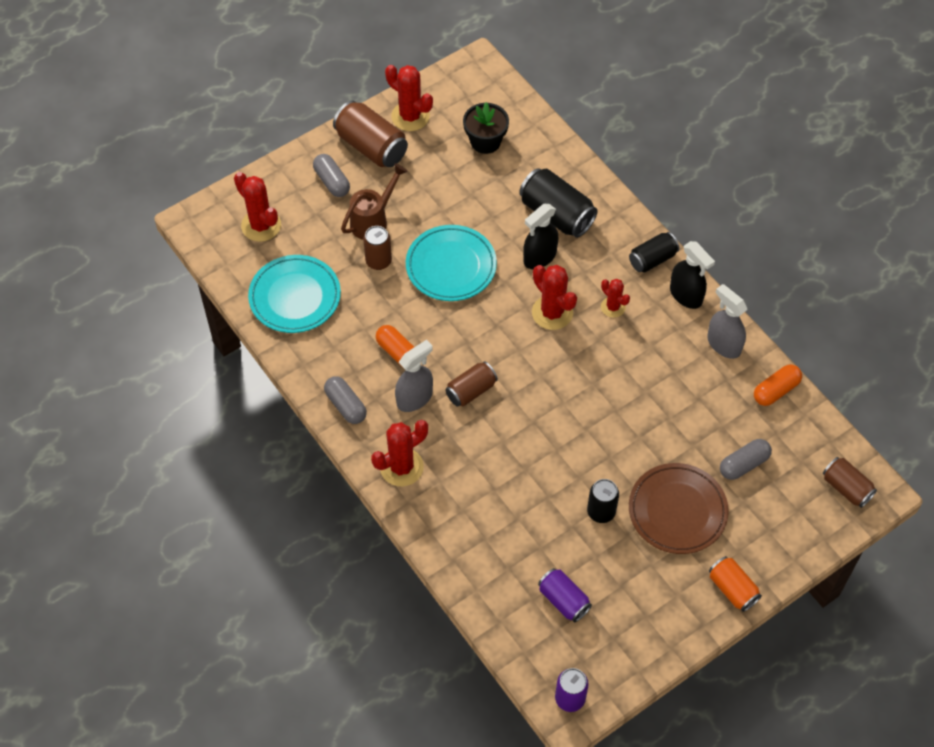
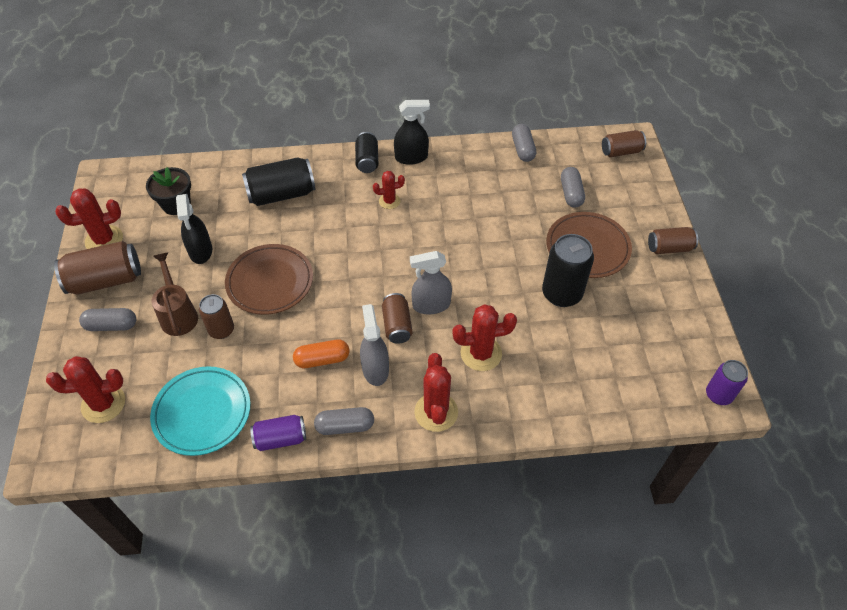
camera: 60 degrees left, 5 degrees down
turquoise plate [406,225,497,301] -> brown plate [225,244,313,315]
black spray bottle [523,204,558,269] -> black spray bottle moved to [176,194,212,264]
red cactus [532,265,577,330] -> red cactus moved to [452,304,517,371]
purple can [538,568,592,622] -> purple can moved to [250,415,306,451]
black can [587,479,619,523] -> black can [542,234,594,307], size x1.61
grey spray bottle [707,284,748,359] -> grey spray bottle moved to [410,251,452,314]
orange can [709,556,762,612] -> brown can [648,227,698,254]
orange capsule [754,364,802,406] -> grey capsule [512,124,536,162]

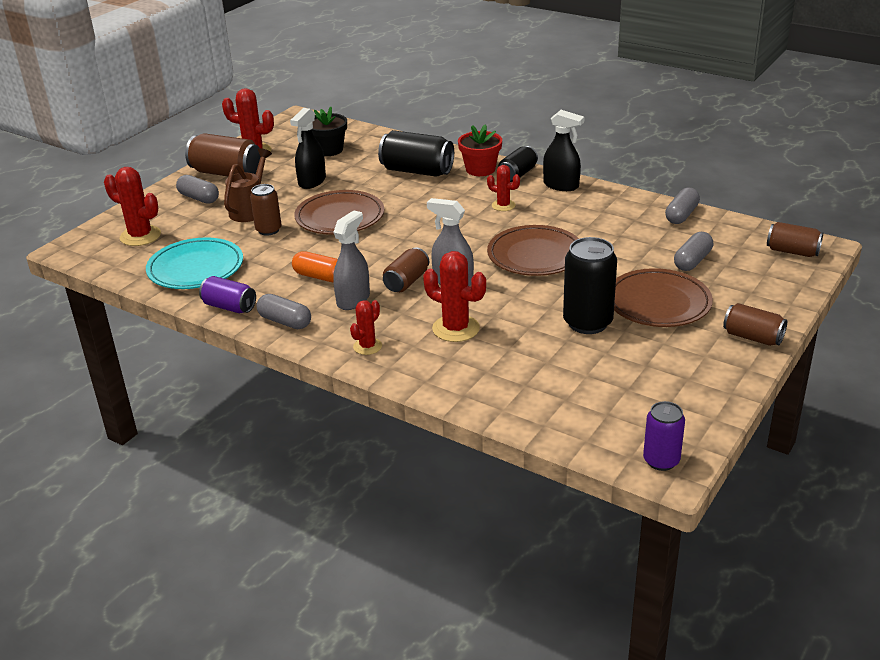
camera: 40 degrees right, 20 degrees down
red cactus [414,353,458,432] -> red cactus [350,300,382,355], size x0.60
none -> red flower pot [458,125,502,176]
none -> brown plate [487,225,579,276]

